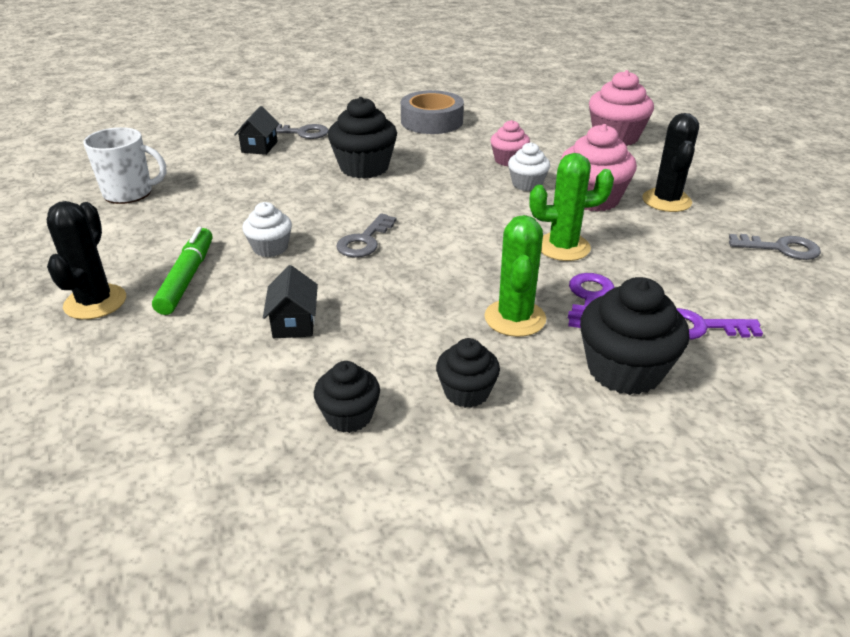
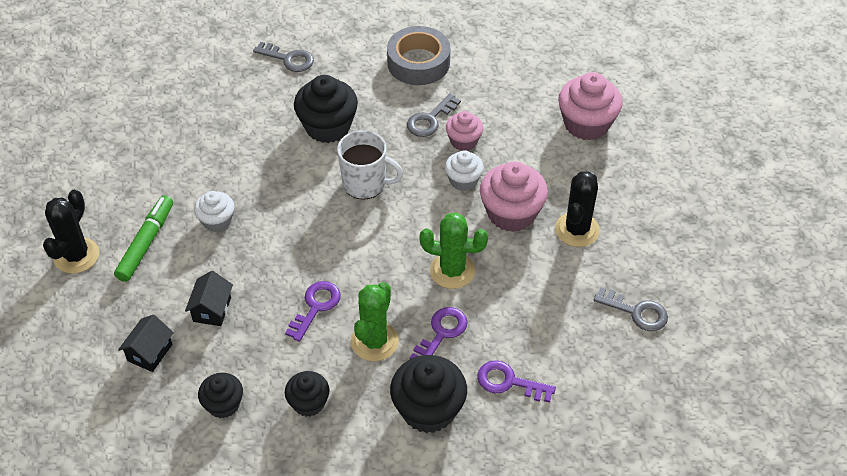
camera: 15 degrees right, 15 degrees up
white mug [83,127,166,204] -> white mug moved to [337,130,403,200]
black house [234,106,280,155] -> black house moved to [118,315,174,372]
grey key [336,213,397,257] -> grey key moved to [407,94,461,137]
none -> purple key [285,281,341,342]

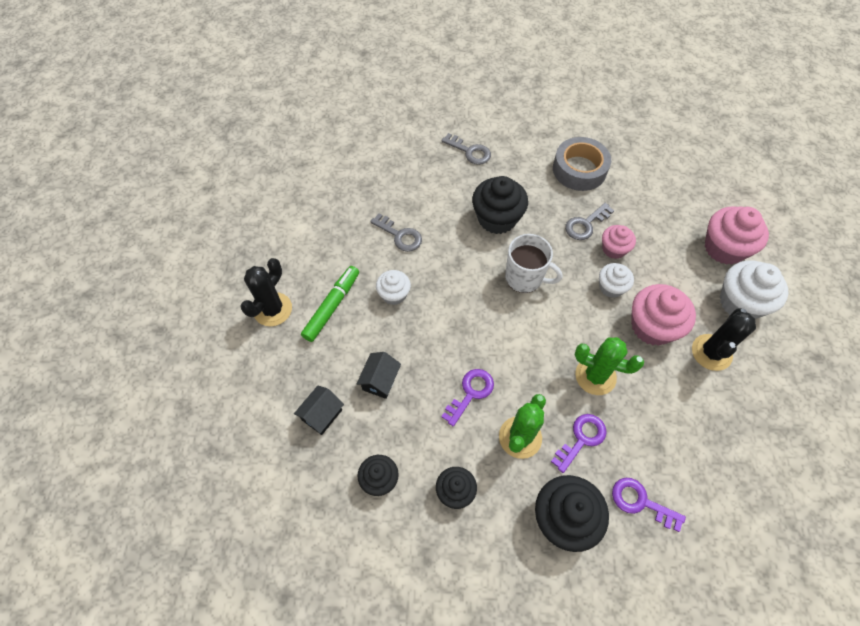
camera: 10 degrees right, 10 degrees up
grey key [594,287,668,331] -> grey key moved to [370,213,422,252]
none -> white cupcake [720,260,789,319]

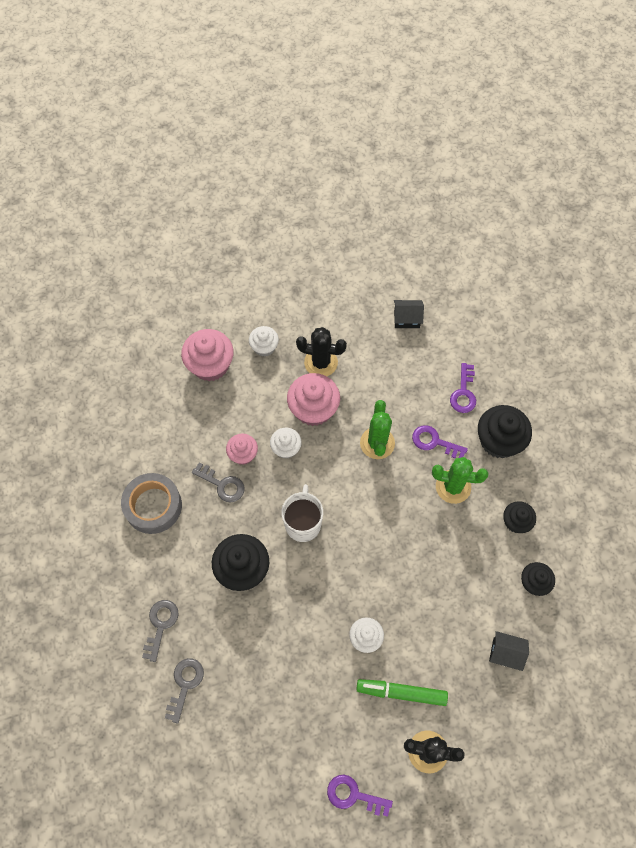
camera: 110 degrees left, 5 degrees up
black house [357,352,401,399] -> black house moved to [394,300,424,328]
grey key [370,213,422,252] -> grey key moved to [165,658,204,724]
purple key [441,369,494,427] -> purple key moved to [327,775,393,817]
white cupcake [720,260,789,319] -> white cupcake [249,326,279,356], size x0.59

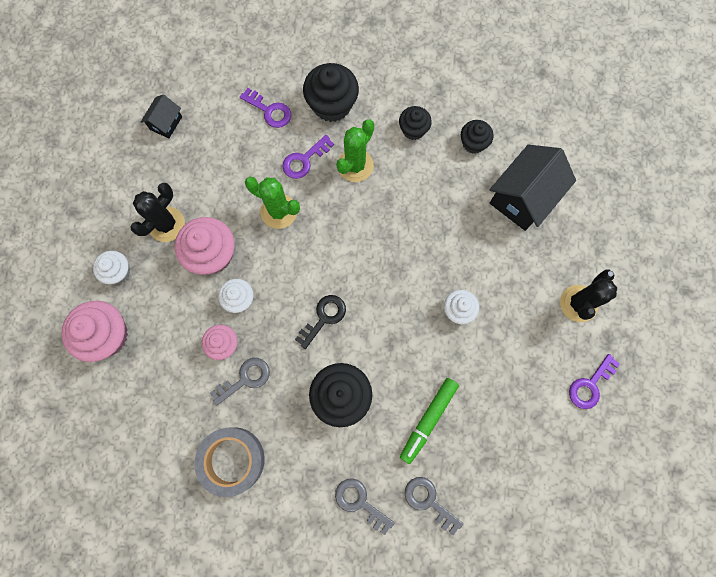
camera: 65 degrees left, 10 degrees up
white mug [281,484,323,542] -> black key [295,295,346,349]
green marker [356,679,448,706] -> green marker moved to [400,378,459,464]
black house [489,631,529,671] -> black house [490,145,576,231], size x1.96

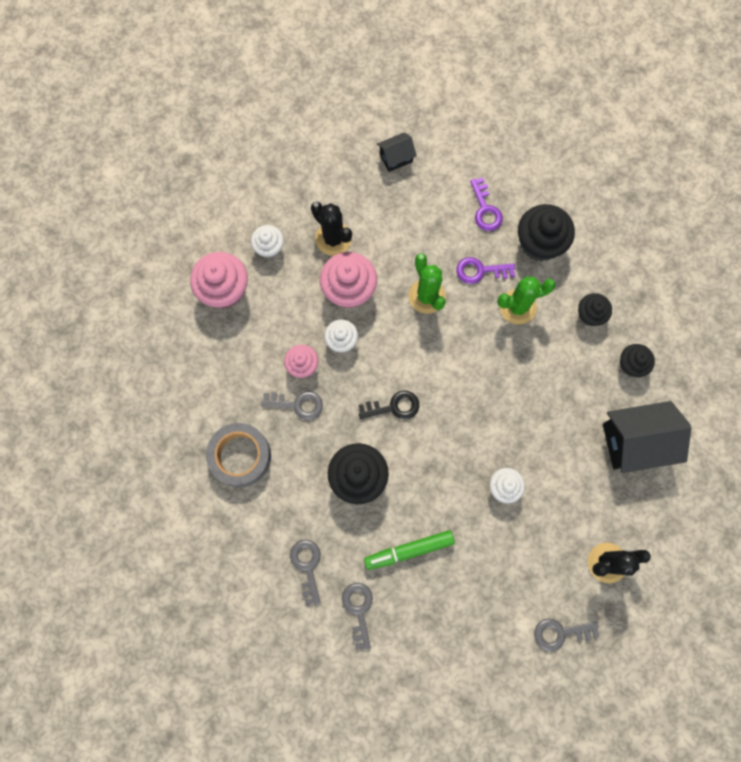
camera: 40 degrees right, 0 degrees up
black cactus [130,183,185,242] -> black cactus turned 60 degrees clockwise [311,202,352,256]
purple key [569,354,620,409] -> grey key [534,618,600,651]

